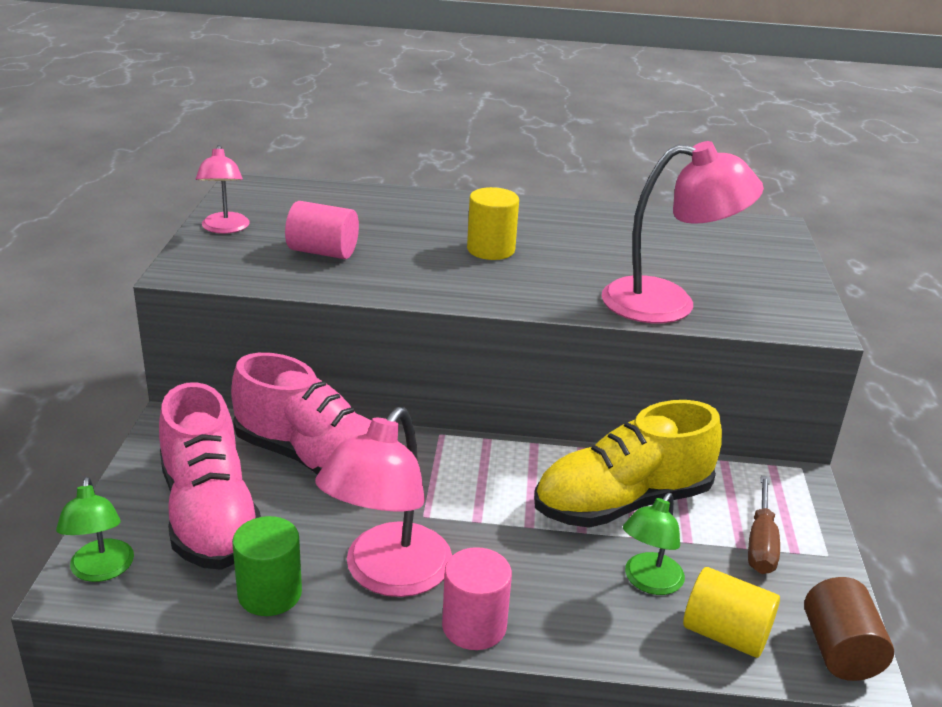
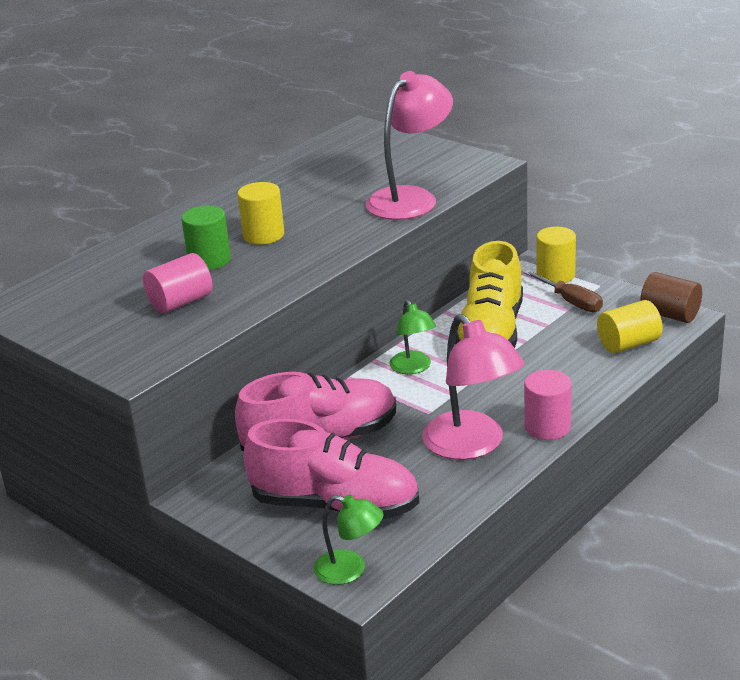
camera: 50 degrees left, 0 degrees up
pink lamp [196,145,250,234] -> none
green cylinder [232,516,302,616] -> green cylinder moved to [181,206,231,270]
green lamp [623,493,685,595] -> green lamp moved to [389,300,436,374]
none -> yellow cylinder [537,227,576,283]

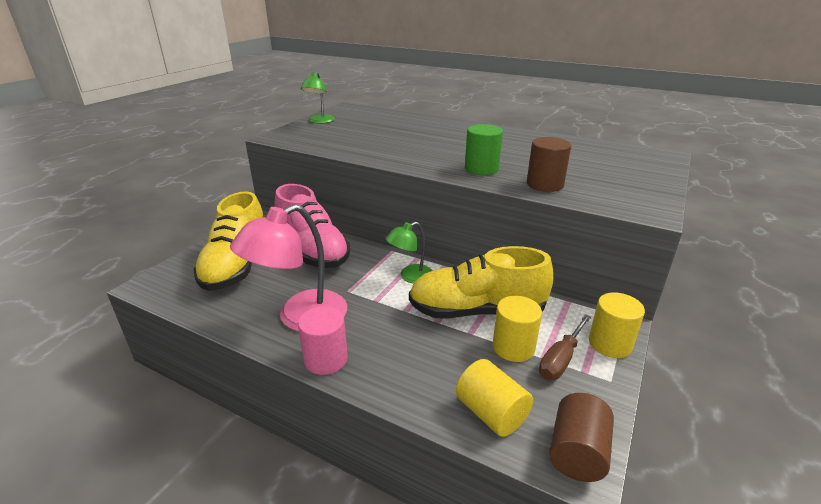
camera: 75 degrees right, 0 degrees up
pink cylinder [143,253,212,313] -> none
green cylinder [181,206,231,270] -> green cylinder moved to [465,124,503,175]
yellow cylinder [237,182,284,245] -> yellow cylinder moved to [493,296,542,362]
pink shoe [243,419,419,519] -> yellow shoe [194,191,263,291]
green lamp [314,495,384,585] -> green lamp moved to [301,72,335,124]
pink lamp [366,71,453,220] -> brown cylinder [527,137,571,192]

